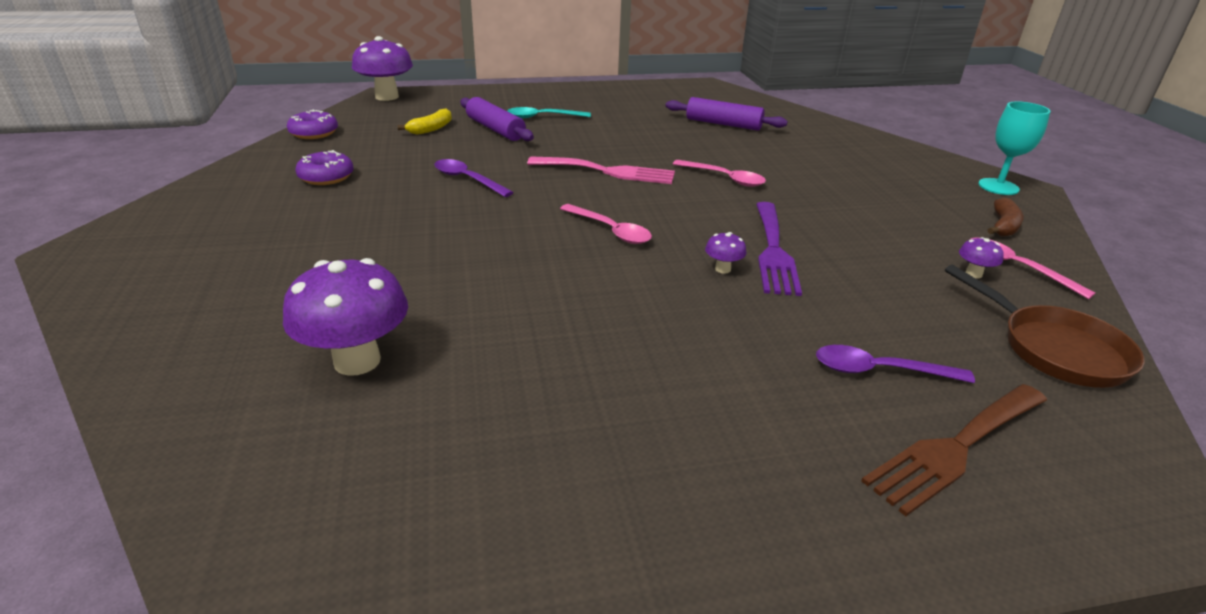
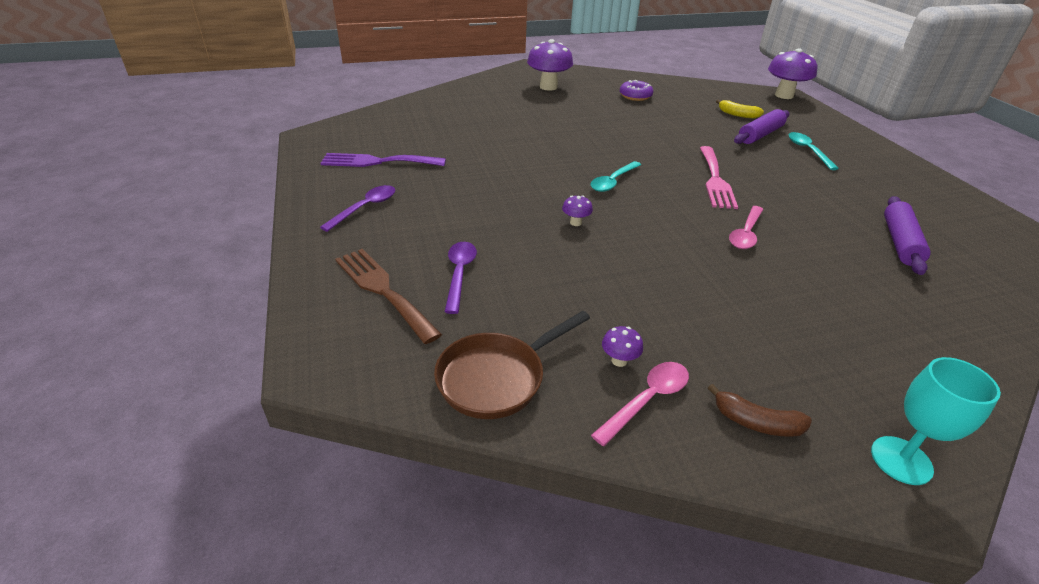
camera: 85 degrees right, 5 degrees up
purple mushroom [283,258,408,376] -> purple mushroom moved to [527,39,573,90]
purple donut [287,110,338,139] -> none
purple spoon [434,159,514,197] -> purple spoon moved to [320,185,395,232]
pink spoon [560,204,652,244] -> turquoise spoon [591,161,641,192]
purple fork [756,202,802,296] -> purple fork moved to [321,153,446,167]

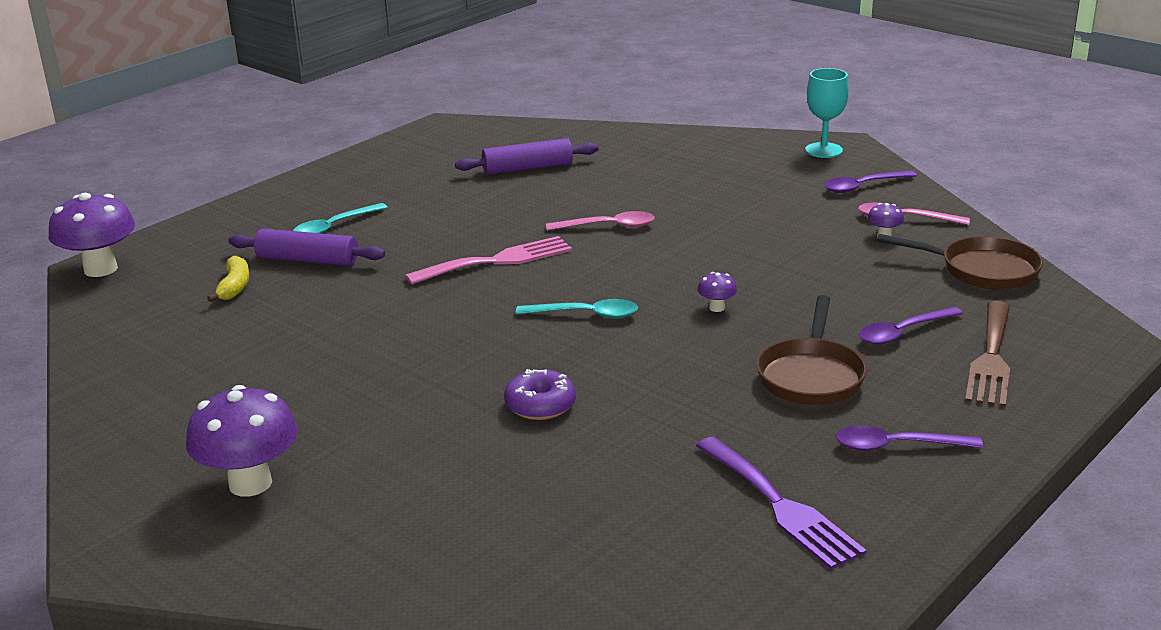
camera: 120 degrees left, 10 degrees down
purple donut [620,80,653,101] -> purple donut moved to [504,369,576,420]
brown banana [708,384,812,437] -> purple spoon [824,171,917,193]
none -> brown pan [756,295,867,405]

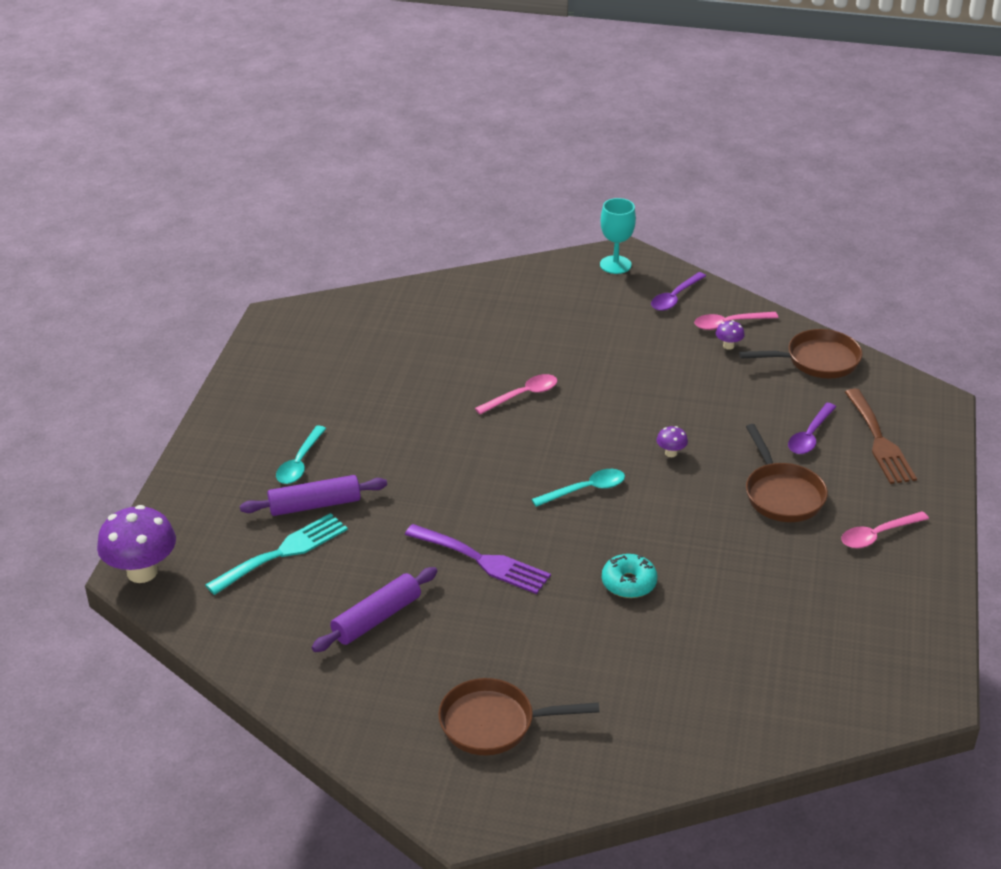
camera: 30 degrees left, 10 degrees up
purple mushroom [186,385,298,497] -> brown pan [438,678,600,755]
yellow banana [207,256,250,302] -> turquoise fork [205,513,348,595]
pink fork [405,236,572,285] -> none
purple rolling pin [455,138,599,175] -> purple rolling pin moved to [312,567,438,652]
purple donut [504,369,576,420] -> turquoise donut [602,554,658,598]
purple fork [696,437,867,570] -> purple fork moved to [405,524,551,594]
purple spoon [836,425,983,451] -> pink spoon [841,511,929,548]

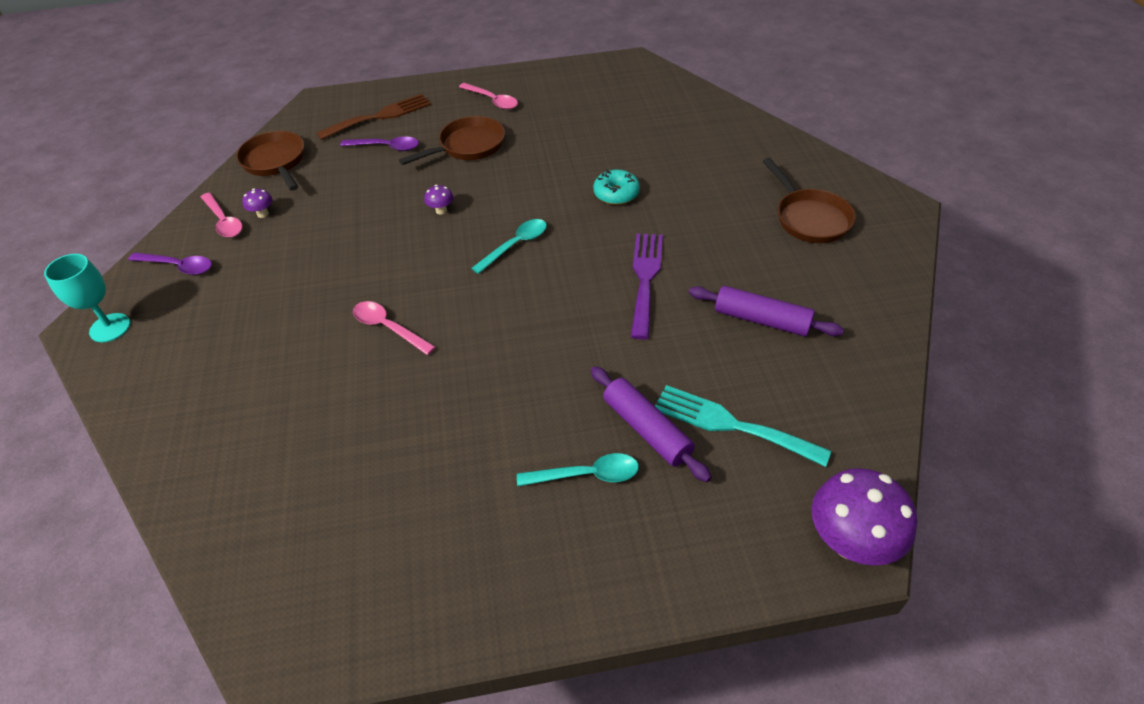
camera: 110 degrees left, 10 degrees up
turquoise spoon [531,469,625,507] -> turquoise spoon turned 90 degrees clockwise [471,219,547,274]

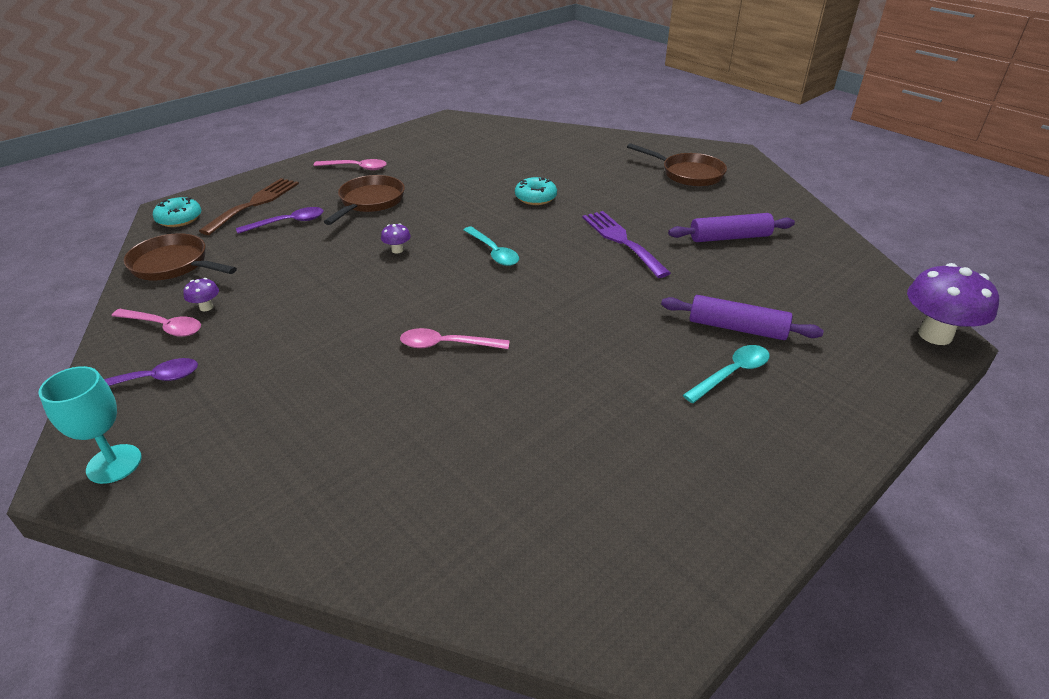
camera: 35 degrees left, 10 degrees down
turquoise spoon [471,219,547,274] -> turquoise spoon turned 135 degrees clockwise [464,226,519,266]
turquoise fork [655,385,831,467] -> none
none -> turquoise donut [153,197,201,227]

